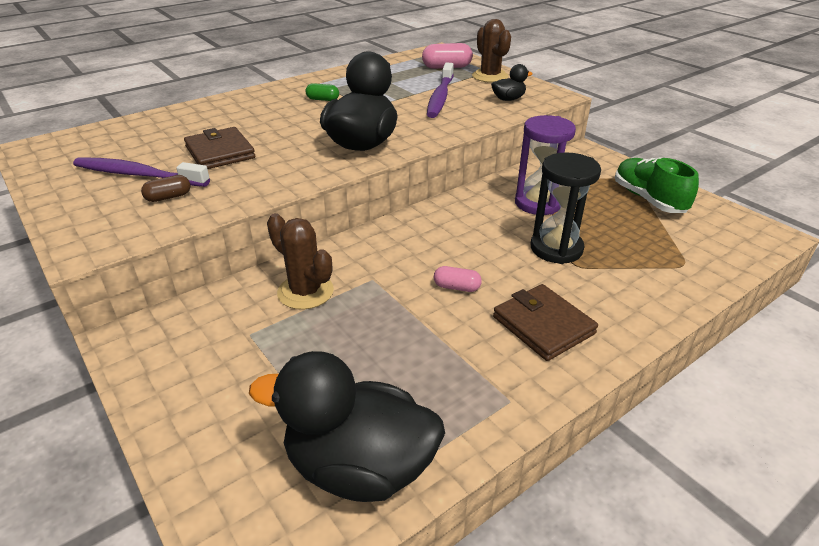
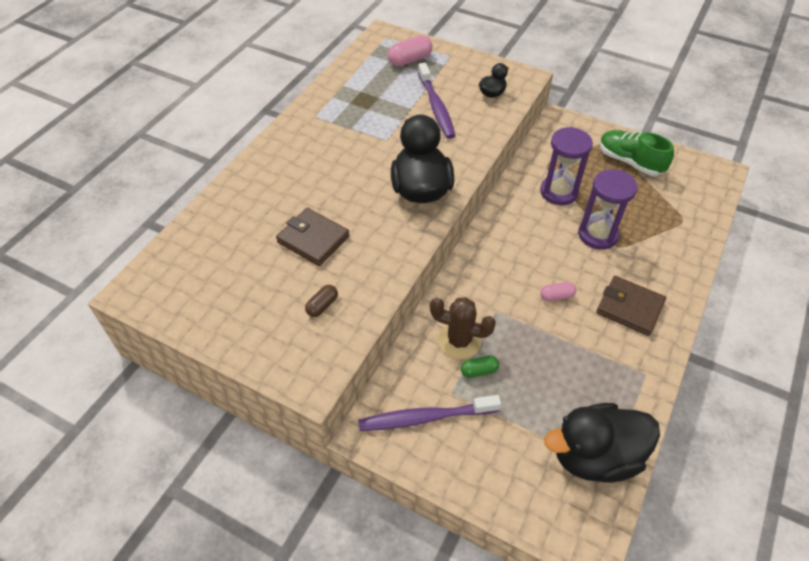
camera: 25 degrees left, 15 degrees up
purple toothbrush [73,157,210,187] -> purple toothbrush moved to [358,395,501,431]
green capsule [305,83,339,101] -> green capsule moved to [461,356,499,378]
brown cactus [472,19,511,83] -> none
black hourglass [531,152,601,264] -> purple hourglass [578,169,637,250]

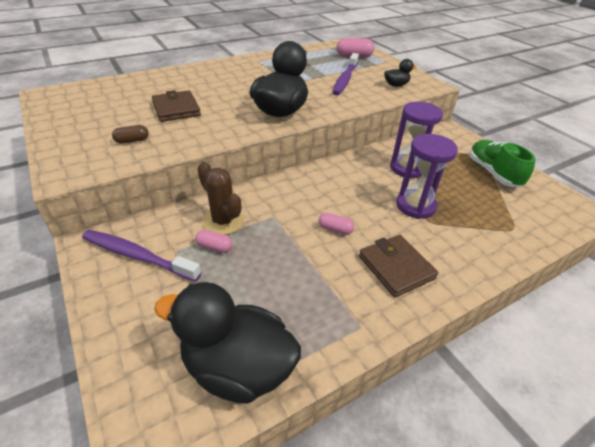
camera: 30 degrees right, 10 degrees down
green capsule [461,356,499,378] -> pink capsule [195,230,232,253]

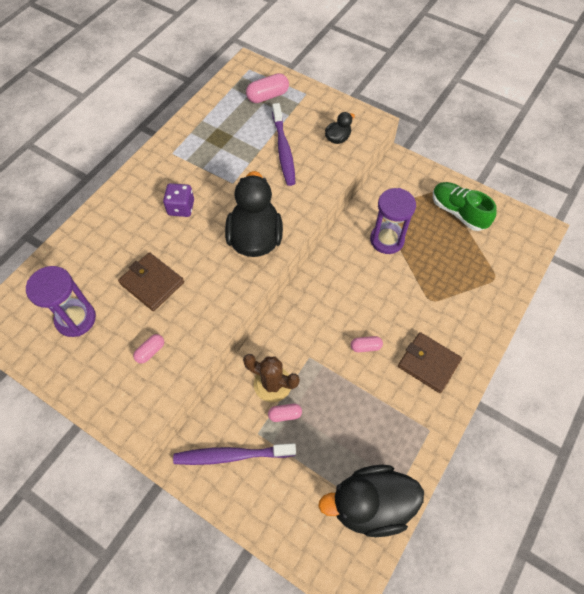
camera: 25 degrees left, 20 degrees up
brown capsule [112,125,149,144] -> pink capsule [133,334,164,363]
purple hourglass [396,134,458,219] -> purple hourglass moved to [26,266,96,337]
none -> purple dice [163,183,194,217]

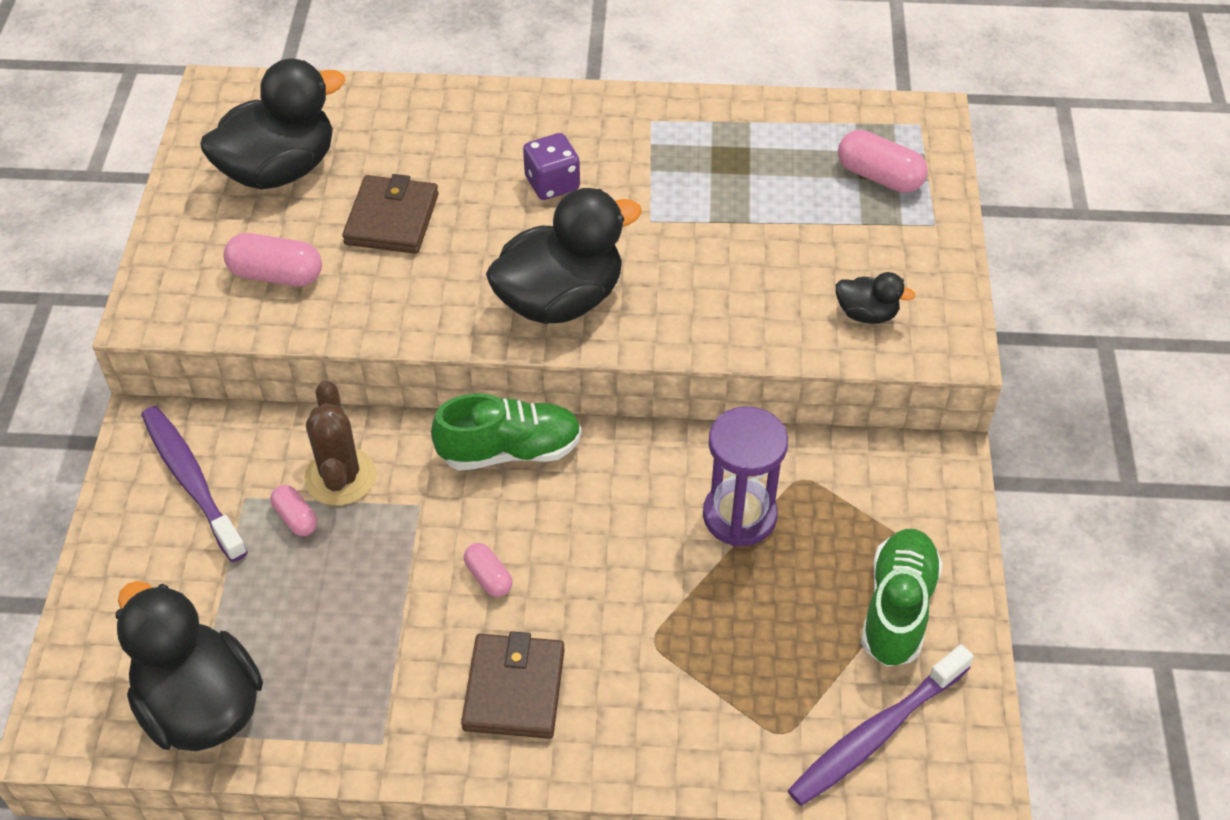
camera: 60 degrees right, 10 degrees down
purple hourglass [26,266,96,337] -> black duck [200,58,345,189]
pink capsule [133,334,164,363] -> pink capsule [224,233,322,286], size x1.67
purple toothbrush [272,103,296,186] -> purple toothbrush moved to [788,644,974,806]
none -> green shoe [431,393,582,471]

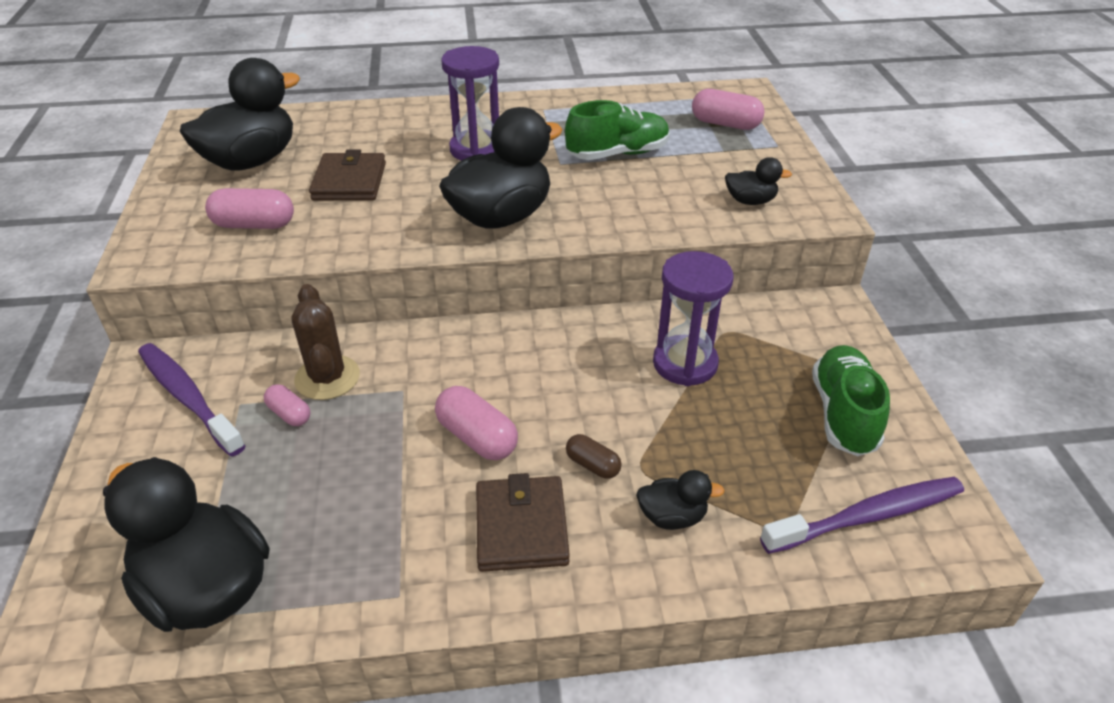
camera: 10 degrees left, 10 degrees down
green shoe [431,393,582,471] -> green shoe moved to [565,100,670,160]
pink capsule [464,543,513,597] -> pink capsule [435,386,518,460], size x1.67
purple dice [523,133,580,200] -> purple hourglass [441,46,499,160]
purple toothbrush [788,644,974,806] -> purple toothbrush turned 150 degrees counterclockwise [760,477,964,554]
none -> brown capsule [566,434,622,479]
none -> black duck [636,470,725,530]

